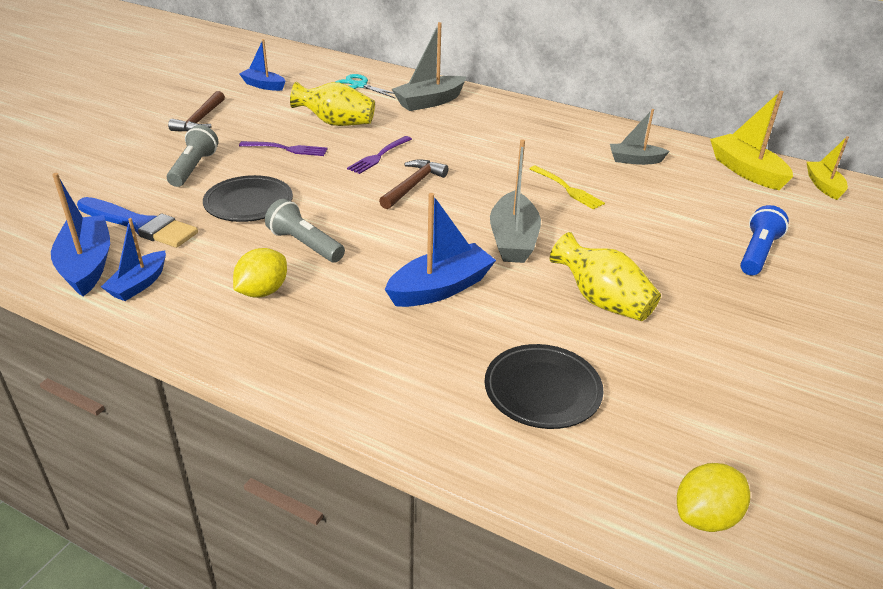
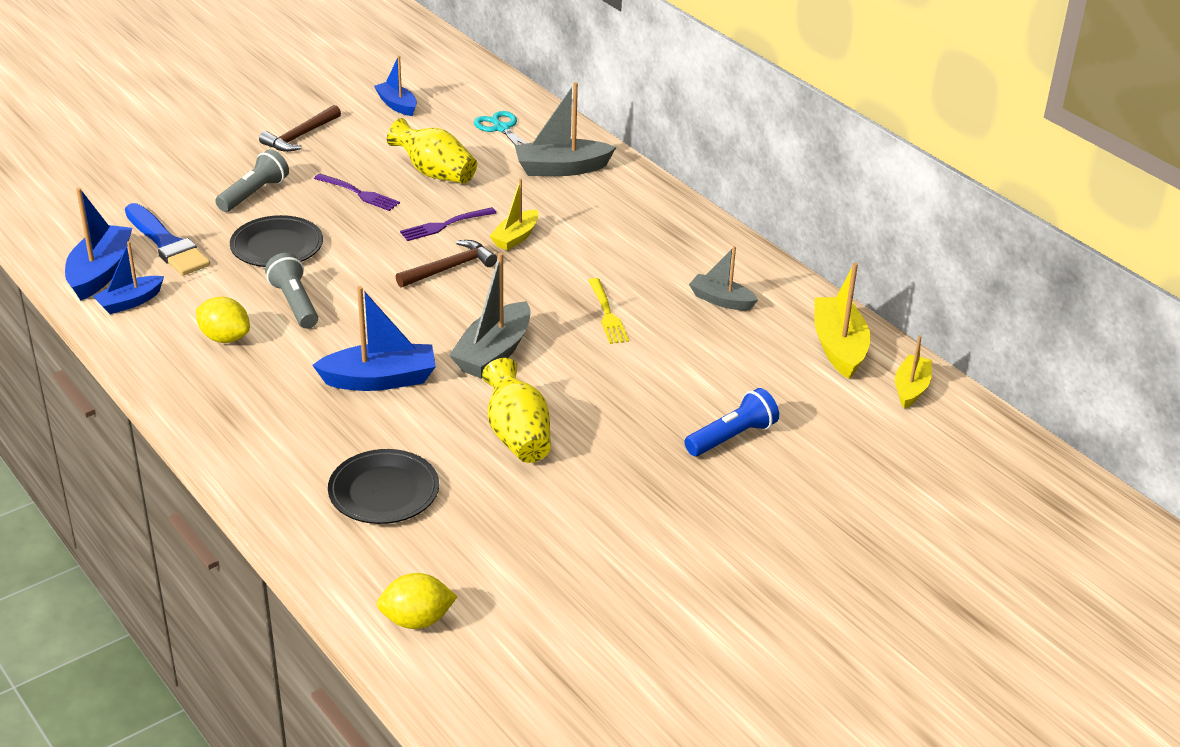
camera: 25 degrees right, 0 degrees up
yellow lemon [233,248,287,298] -> yellow lemon turned 60 degrees clockwise [196,297,250,343]
none -> yellow boat [490,178,539,251]

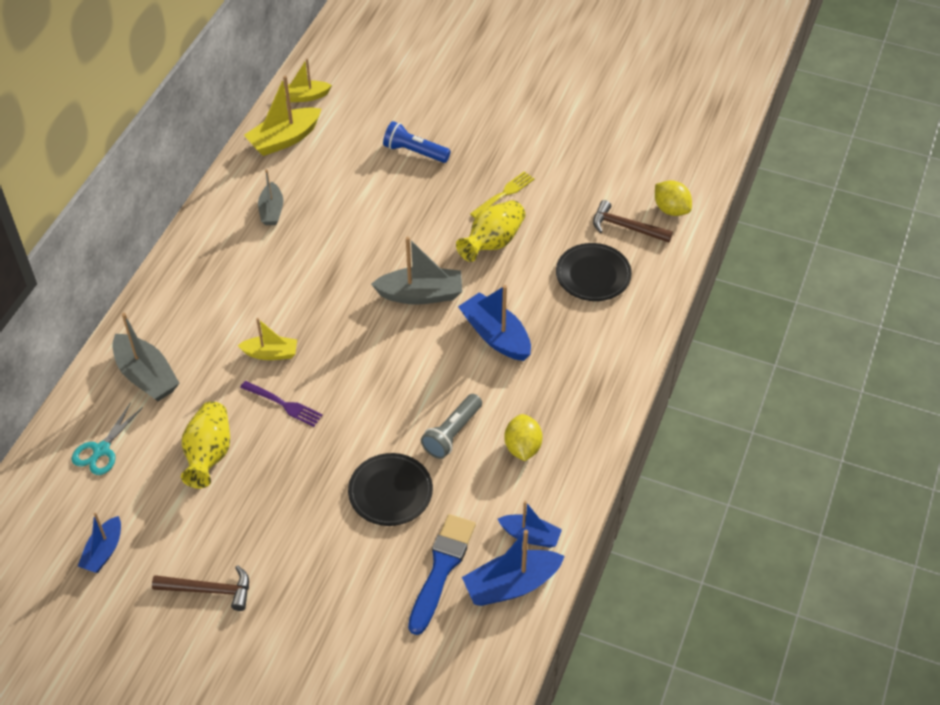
camera: 120 degrees left, 15 degrees up
grey flashlight [215,149,289,212] -> none
purple fork [314,174,400,211] -> none
brown hammer [396,240,497,287] -> brown hammer moved to [593,200,673,242]
yellow fork [588,278,629,344] -> yellow fork moved to [470,171,534,218]

